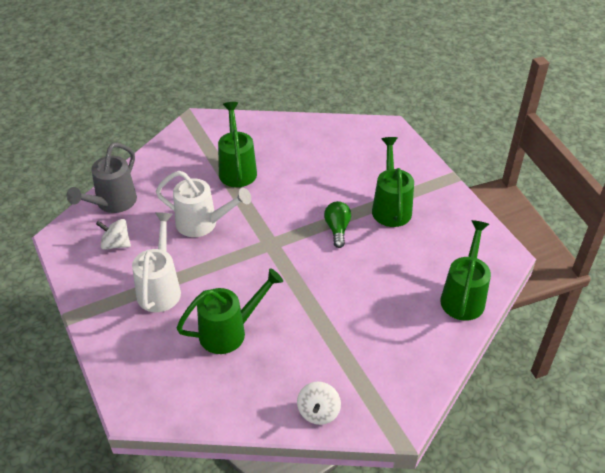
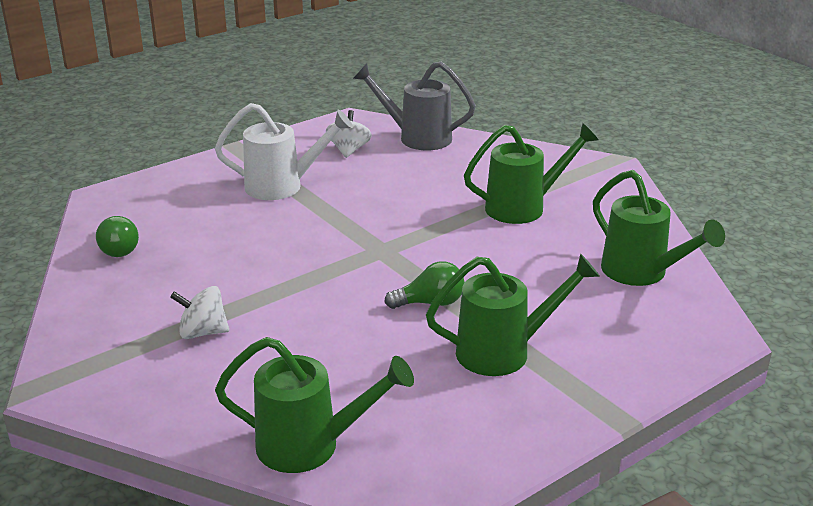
camera: 80 degrees right, 15 degrees down
white watering can [156,171,251,237] -> none
green watering can [176,268,283,354] -> green watering can moved to [593,170,725,286]
white spinning top [297,382,341,425] -> white spinning top moved to [170,286,229,339]
none -> green light bulb [96,216,139,257]

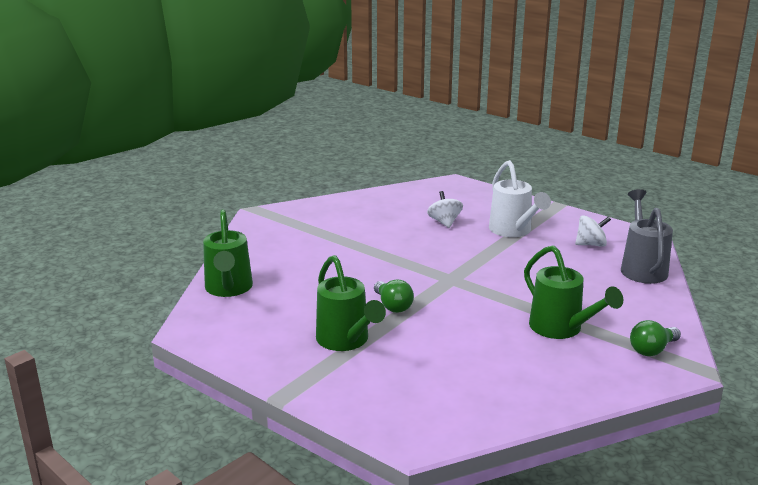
camera: 75 degrees right, 5 degrees down
green light bulb [96,216,139,257] -> green light bulb moved to [630,320,681,356]
white spinning top [170,286,229,339] -> white spinning top moved to [427,191,463,228]
green watering can [593,170,725,286] -> none

